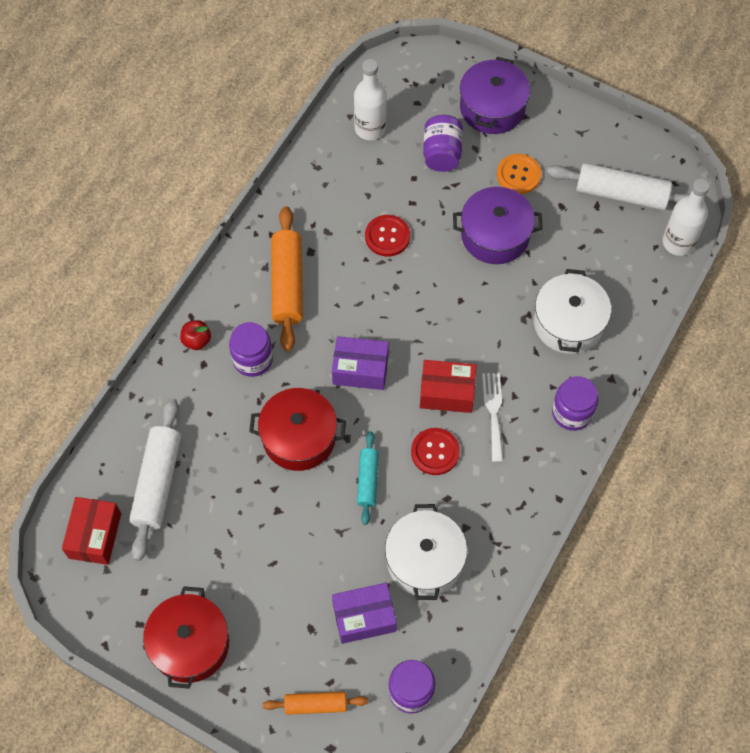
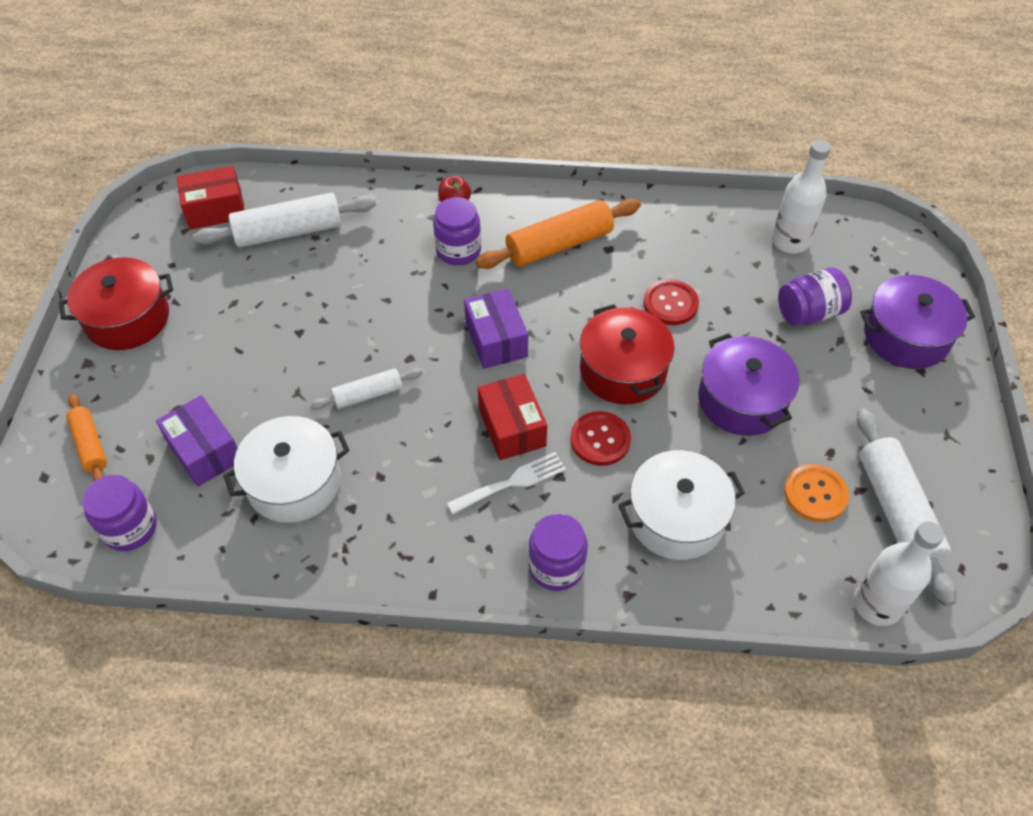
camera: 65 degrees right, 10 degrees down
red pot [249,388,346,471] -> red pot moved to [579,304,675,405]
turquoise rolling pin [357,431,379,525] -> white rolling pin [310,368,423,410]
red button [411,428,460,475] -> red button moved to [570,411,631,466]
orange button [497,154,541,194] -> orange button moved to [784,464,849,522]

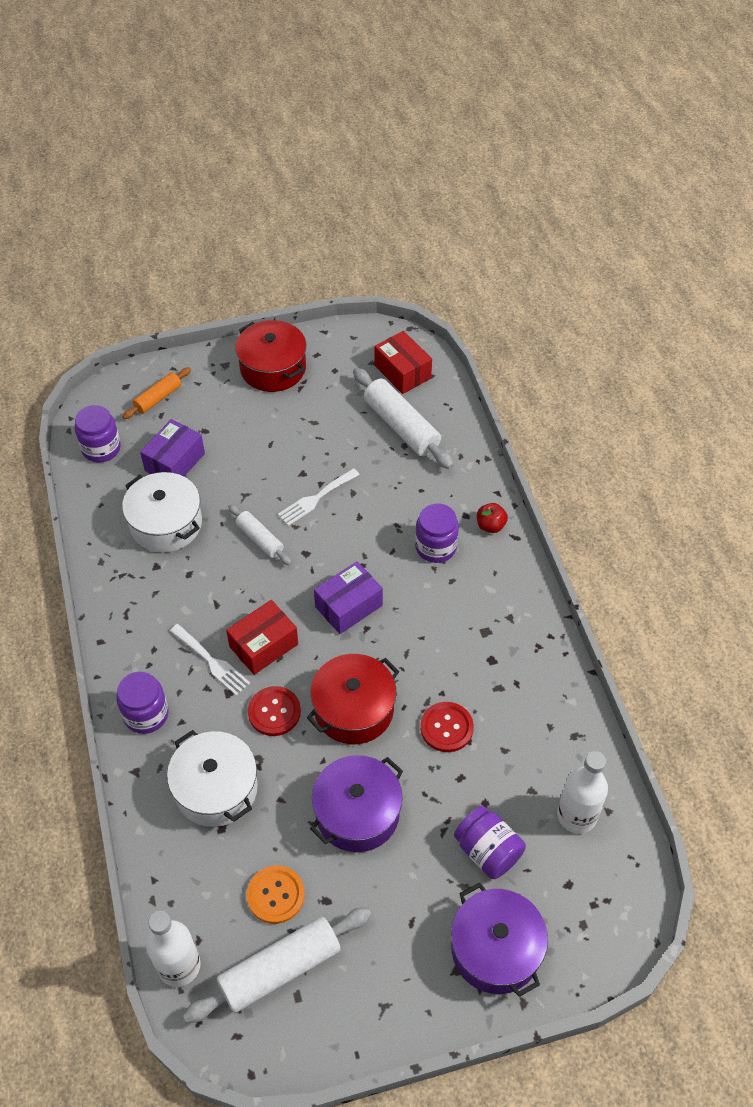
camera: 70 degrees right, 0 degrees up
orange rolling pin [476,199,641,269] -> none
none -> white fork [278,468,360,526]

